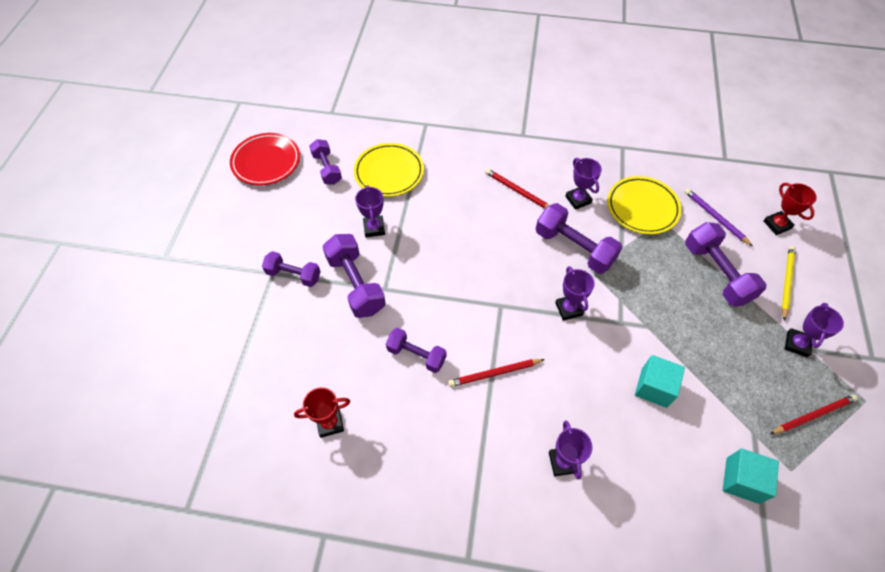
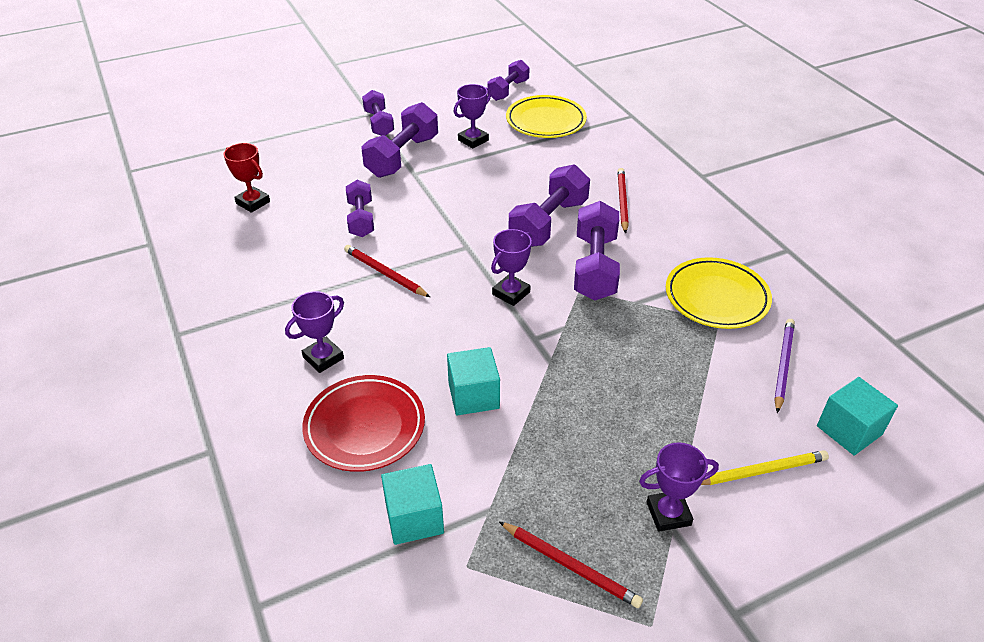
camera: 55 degrees right, 15 degrees down
red plate [230,133,300,185] -> red plate moved to [302,375,425,472]
purple trophy [565,158,602,210] -> none
purple dumbbell [685,222,767,306] -> purple dumbbell moved to [509,165,590,247]
red trophy [763,183,817,235] -> turquoise cube [817,377,898,456]

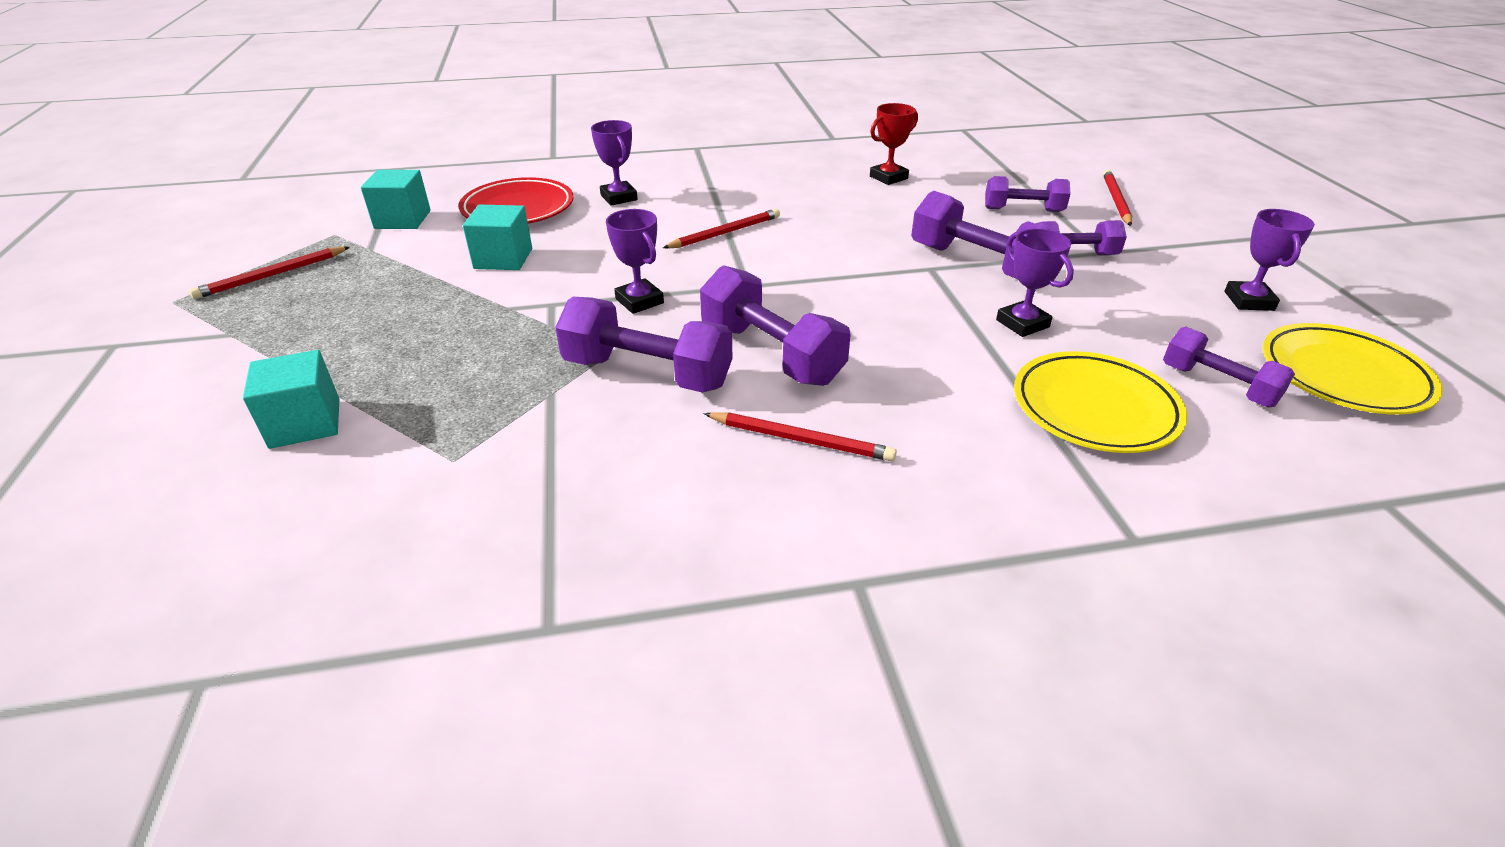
camera: 105 degrees right, 5 degrees down
purple dumbbell [346,180,374,237] -> purple dumbbell moved to [985,176,1070,212]
purple trophy [639,442,719,532] -> purple trophy moved to [1224,209,1315,311]
yellow plate [666,257,772,329] -> yellow plate moved to [1263,323,1443,415]
yellow pencil [701,450,829,485] -> none
purple pencil [774,319,795,413] -> none
turquoise cube [817,377,898,456] -> turquoise cube moved to [243,350,339,449]
none -> red pencil [1103,170,1132,226]

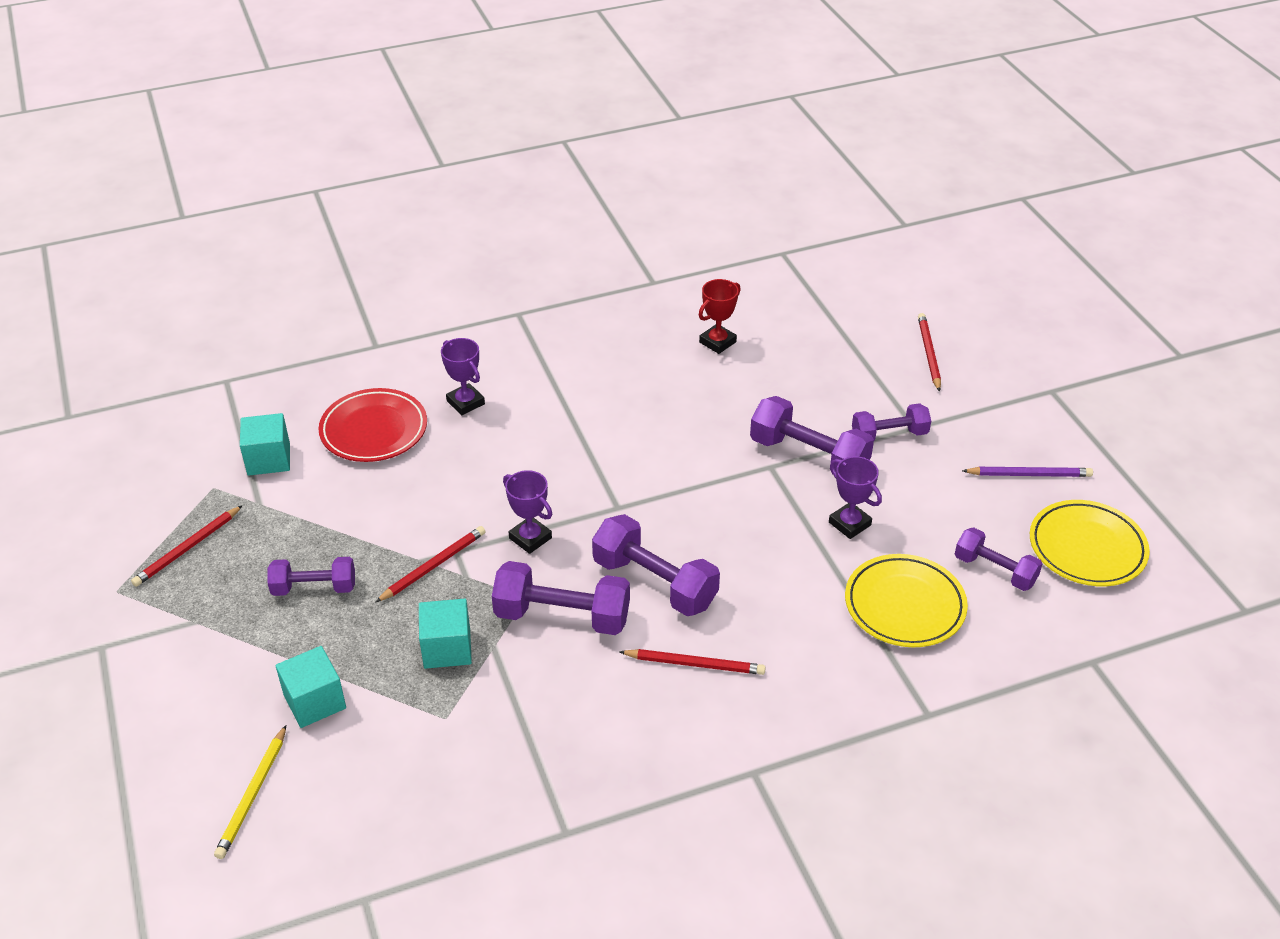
camera: 10 degrees left, 5 degrees up
turquoise cube [463,204,532,270] -> turquoise cube moved to [419,599,472,669]
red pencil [663,209,780,249] -> red pencil moved to [375,526,486,603]
purple dumbbell [985,176,1070,212] -> purple dumbbell moved to [267,557,355,596]
purple trophy [1224,209,1315,311] -> purple pencil [962,467,1093,477]
none -> yellow pencil [214,725,286,859]

